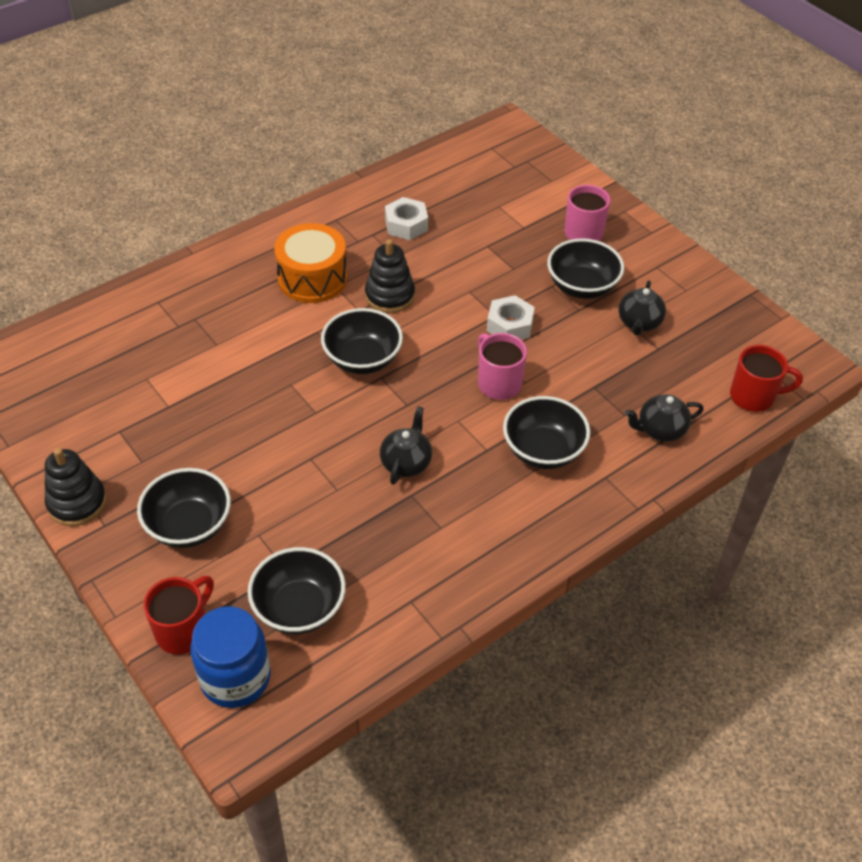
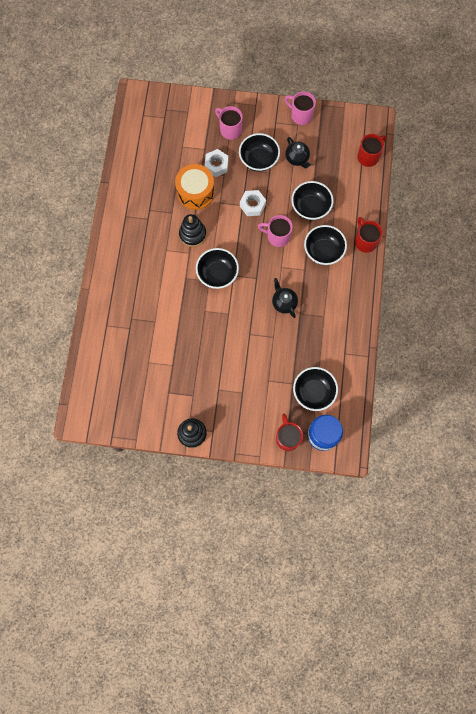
camera: 45 degrees left, 25 degrees up
black bowl [137,468,231,548] -> black bowl moved to [291,181,334,220]
orange drum [274,223,347,303] -> orange drum moved to [175,164,215,210]
white nut [385,197,428,240] -> white nut moved to [205,149,228,177]
black teapot [625,394,704,442] -> none
none -> pink mug [284,91,316,125]
none -> red mug [355,217,383,253]

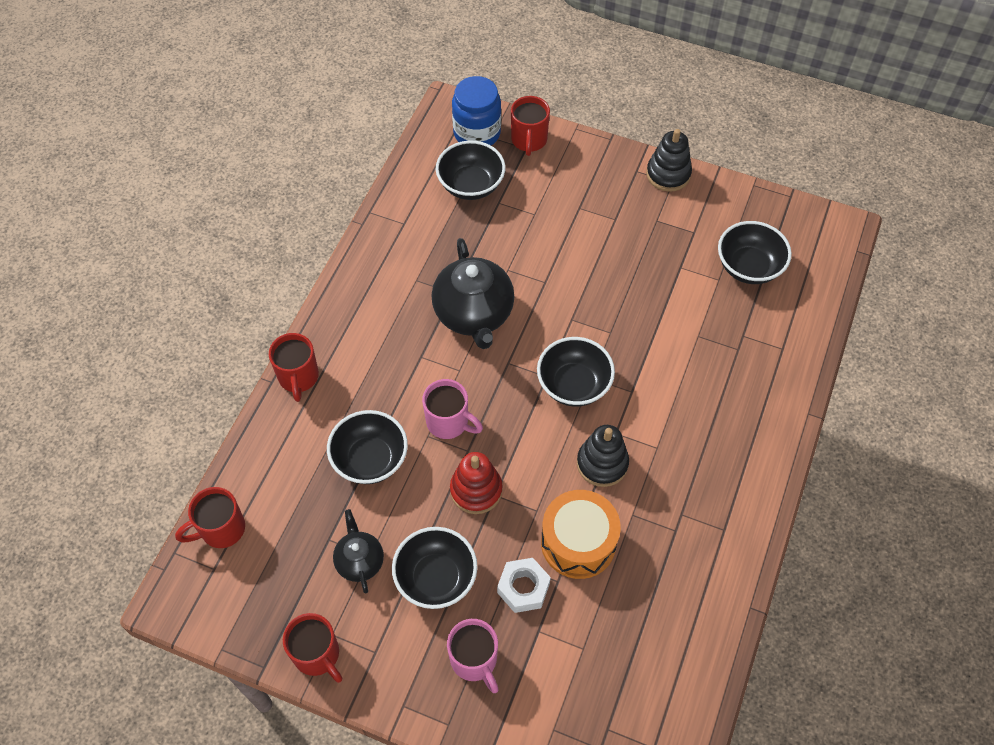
camera: 165 degrees left, 15 degrees down
white nut [240,190,266,216] -> red stacking toy [450,452,502,514]
black teapot [272,278,298,318] -> black teapot [432,238,514,349], size x1.84
pink mug [284,91,316,125] -> red mug [283,613,343,683]
black bowl [304,225,347,265] -> black bowl moved to [718,221,792,284]

